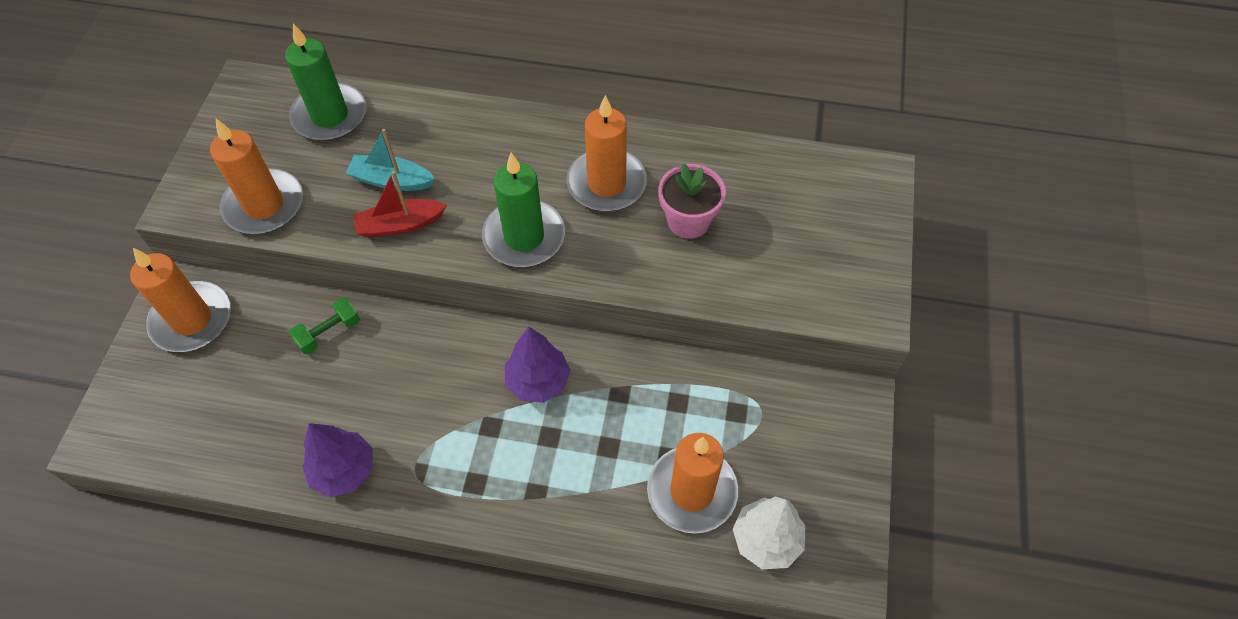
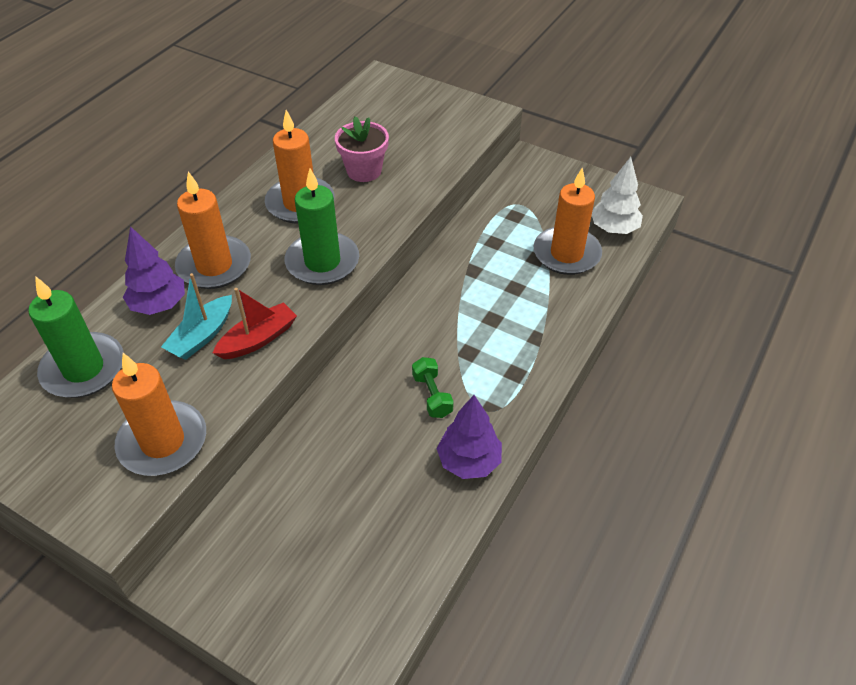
camera: 70 degrees left, 10 degrees down
orange candle [130,248,231,352] -> orange candle moved to [175,172,251,289]
green dumbbell [289,298,360,354] -> green dumbbell moved to [412,357,454,418]
red boat [354,171,447,238] -> red boat turned 135 degrees counterclockwise [213,288,297,359]
purple tree [505,326,571,403] -> purple tree moved to [123,226,185,315]

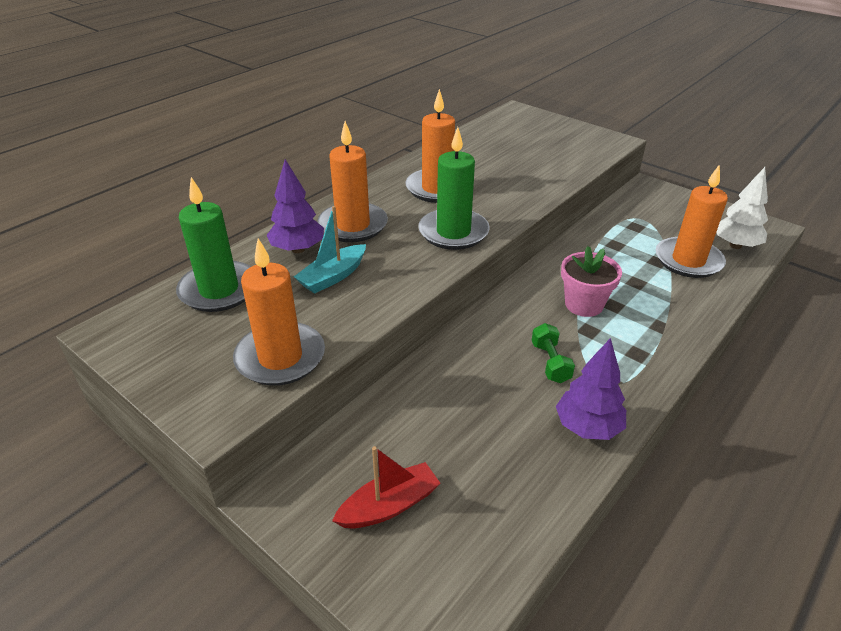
camera: 10 degrees right, 10 degrees down
red boat [213,288,297,359] -> red boat moved to [332,446,441,528]
pink flower pot [335,117,389,182] -> pink flower pot moved to [561,246,622,317]

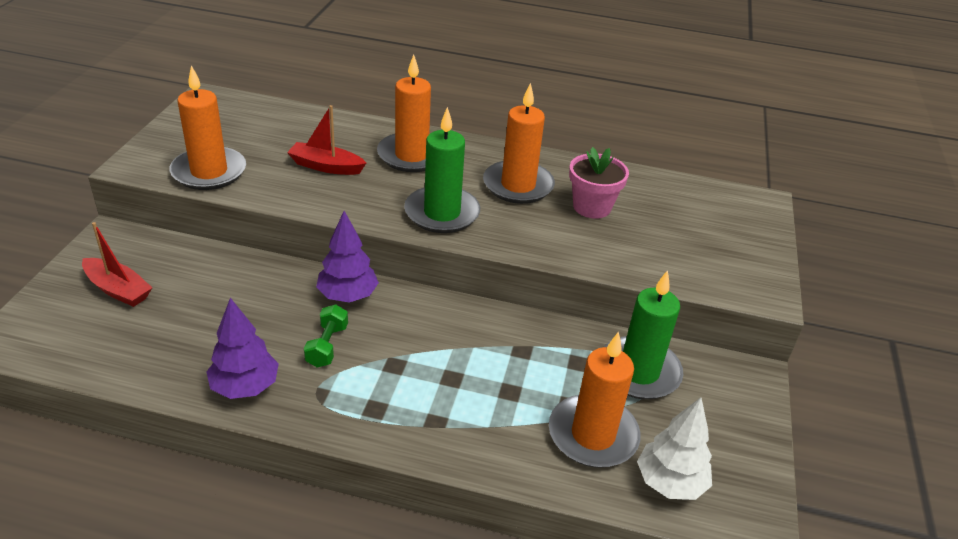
camera: 60 degrees right, 0 degrees up
green candle [176,177,251,312] -> green candle moved to [604,270,683,400]
purple tree [267,159,324,253] -> purple tree moved to [316,211,379,303]
turquoise boat [294,206,366,294] -> red boat [287,105,366,175]
green dumbbell [532,323,575,383] -> green dumbbell turned 45 degrees counterclockwise [304,304,348,368]
pink flower pot [561,246,622,317] -> pink flower pot moved to [569,147,629,219]

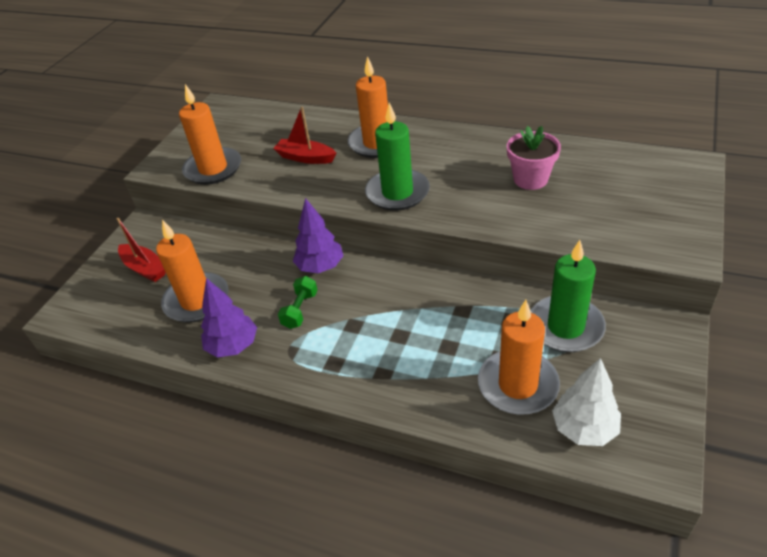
camera: 15 degrees right, 5 degrees up
orange candle [483,83,555,204] -> orange candle moved to [156,220,229,323]

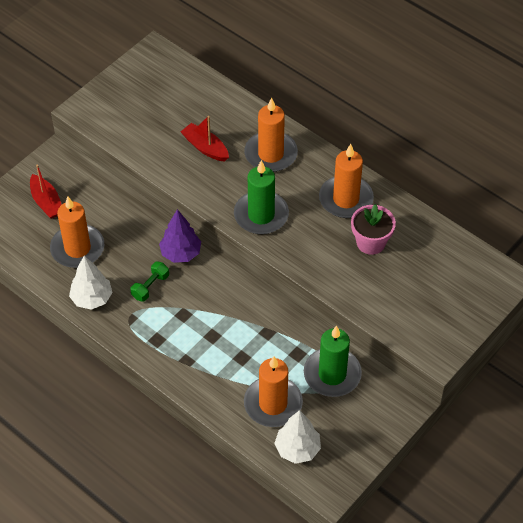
camera: 15 degrees right, 10 degrees up
orange candle [179,84,241,185] -> orange candle moved to [319,144,374,218]
purple tree [201,278,257,357] -> white tree [69,256,113,310]

